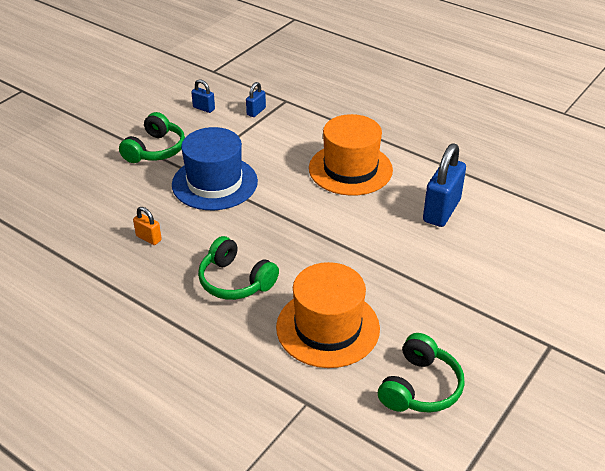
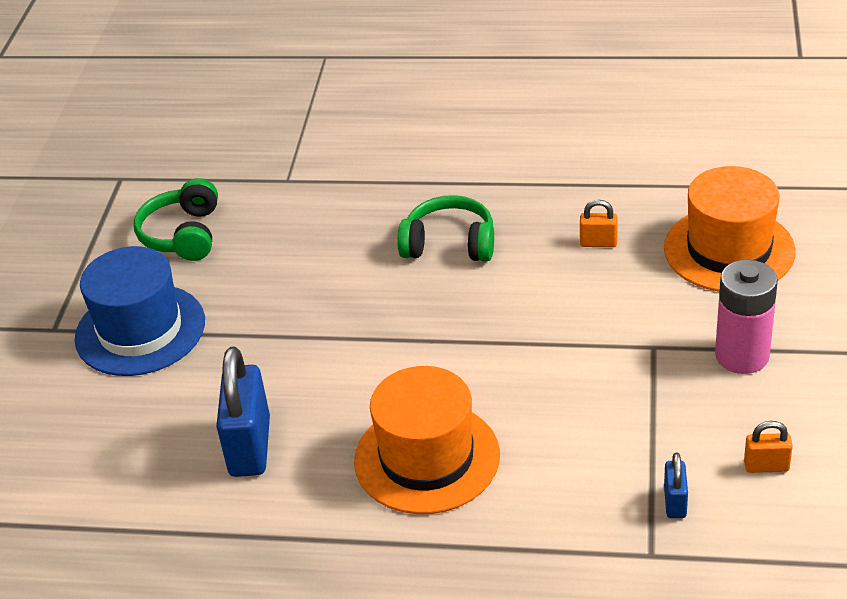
camera: 155 degrees right, 0 degrees up
green headphones [119,112,185,163] -> pink battery [715,260,778,374]
blue hat [172,127,258,210] -> blue hat moved to [74,246,205,376]
blue padlock [191,79,215,113] -> orange padlock [744,421,793,473]
orange hat [276,262,380,368] -> orange hat moved to [664,166,796,292]

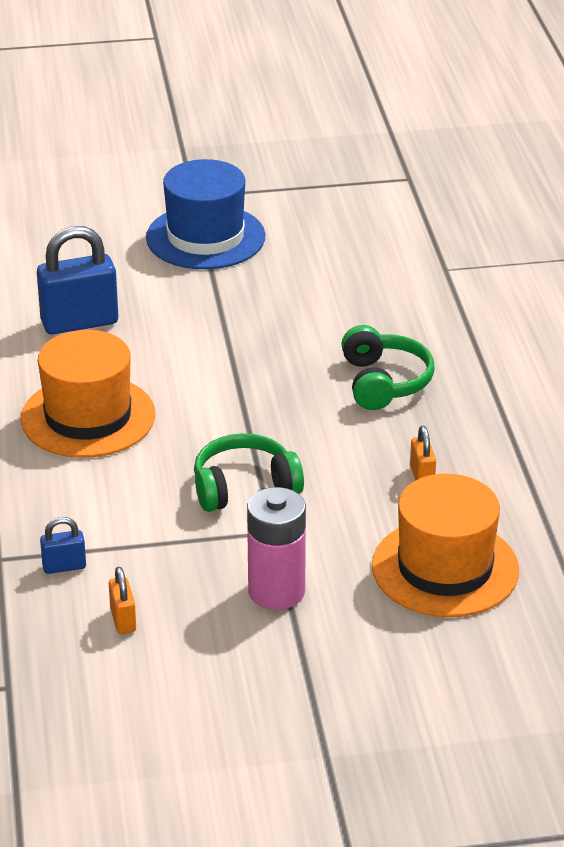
camera: 70 degrees right, 5 degrees down
green headphones [134,178,218,261] -> green headphones moved to [194,433,304,512]

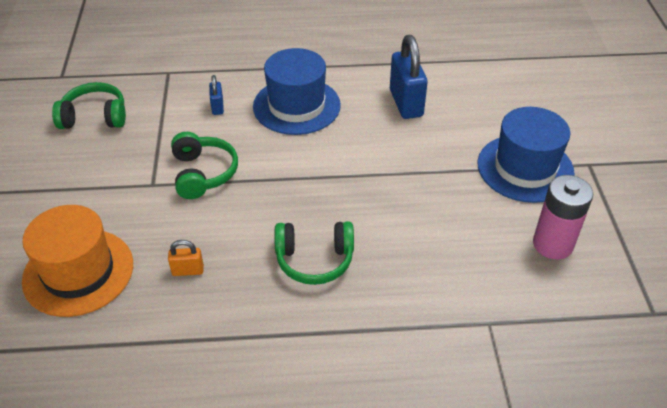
camera: 95 degrees right, 10 degrees up
orange hat [20,330,155,458] -> blue hat [253,48,341,135]
blue padlock [40,517,86,574] -> blue padlock moved to [209,75,224,115]
orange padlock [109,567,136,634] -> green headphones [52,82,126,129]
pink battery [247,487,306,610] -> pink battery moved to [533,175,593,259]

